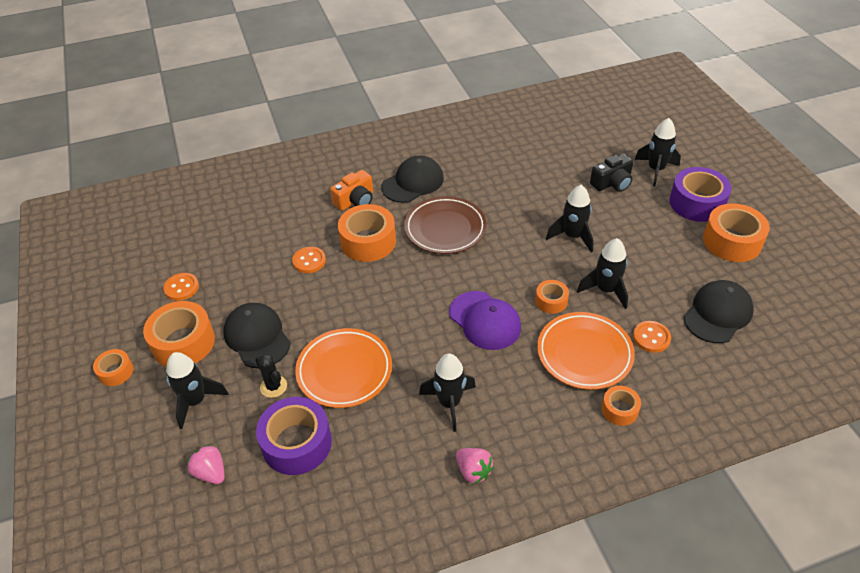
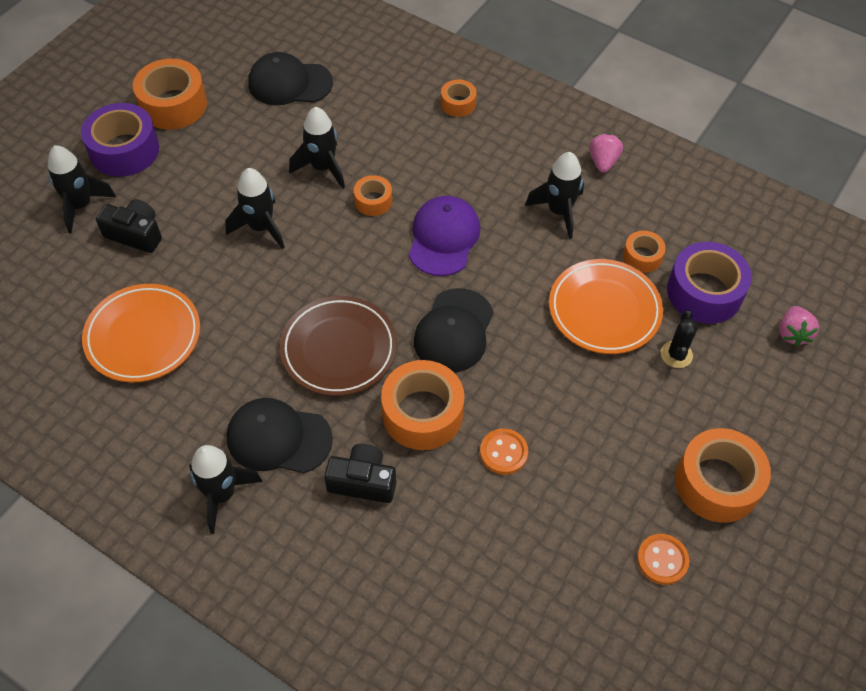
camera: 130 degrees left, 10 degrees up
orange tape [93,349,133,386] -> orange tape moved to [623,231,666,273]
black rocket [166,352,229,429] -> black rocket moved to [189,445,263,534]
black cap [224,303,291,368] -> black cap moved to [414,288,494,372]
orange camera [330,170,373,211] -> black camera [324,444,396,503]
orange plate [537,312,635,390] -> orange plate moved to [82,284,200,383]
orange button [633,321,671,353] -> none

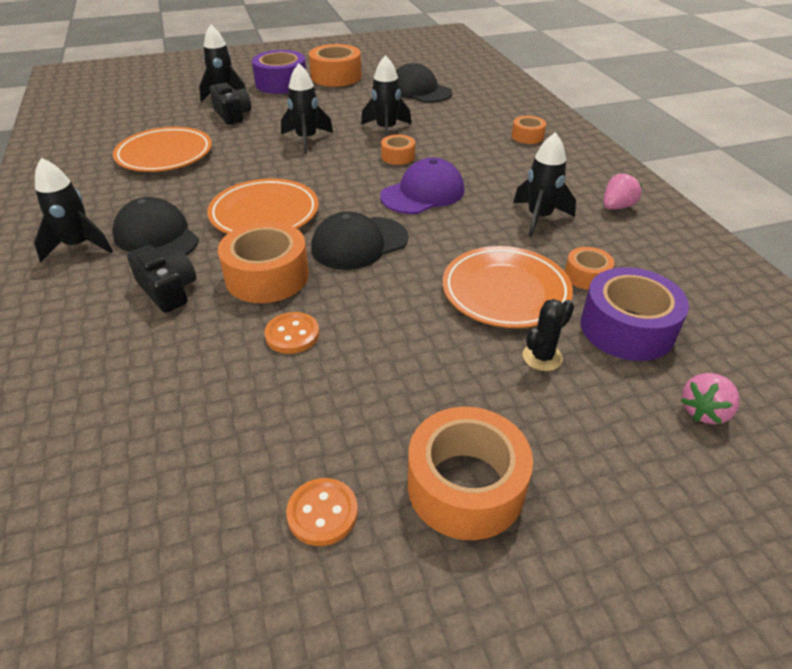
camera: 40 degrees right, 15 degrees down
brown plate [280,296,397,396] -> orange plate [207,178,319,234]

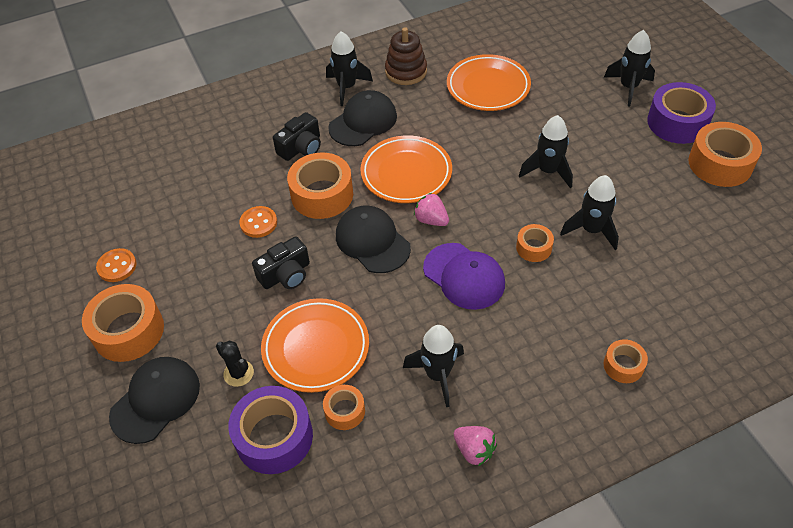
camera: 85 degrees right, 10 degrees up
black camera [209,83,251,125] -> black camera moved to [252,236,310,289]
black cap [396,62,452,103] -> black cap moved to [109,357,200,444]
pink strawberry [681,373,740,424] -> pink strawberry moved to [414,193,449,226]
none -> brown stacking toy [385,27,427,85]

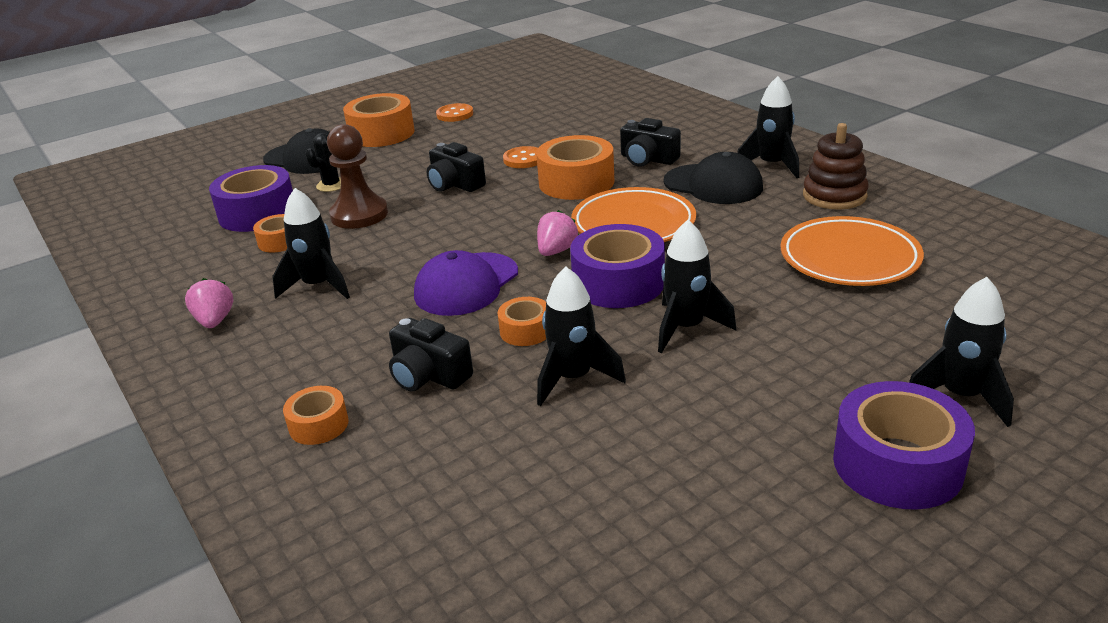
camera: 80 degrees right, 20 degrees down
orange plate [261,298,369,393] -> brown pawn [327,124,388,229]
black cap [336,205,411,273] -> none
pink strawberry [454,426,497,466] -> pink strawberry turned 135 degrees clockwise [185,278,233,328]
orange tape [689,122,762,187] -> none
none -> black camera [389,318,473,391]
none -> purple tape [570,224,665,308]

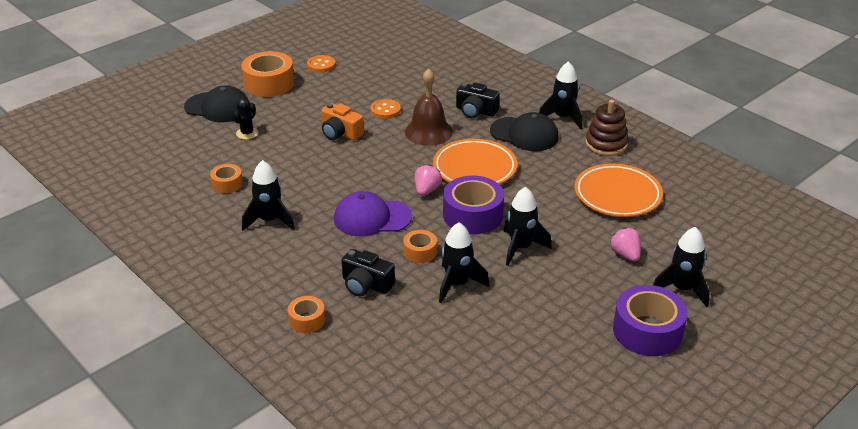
camera: 10 degrees left, 5 degrees up
pink strawberry [185,278,233,328] -> pink strawberry moved to [610,227,641,262]
purple tape [209,165,293,232] -> none
brown pawn [327,124,388,229] -> none
purple cap [414,250,518,316] -> purple cap turned 60 degrees clockwise [334,191,412,236]
black camera [427,142,486,192] -> orange camera [321,103,364,140]
orange tape [536,135,614,200] -> brown bell [405,68,453,146]

